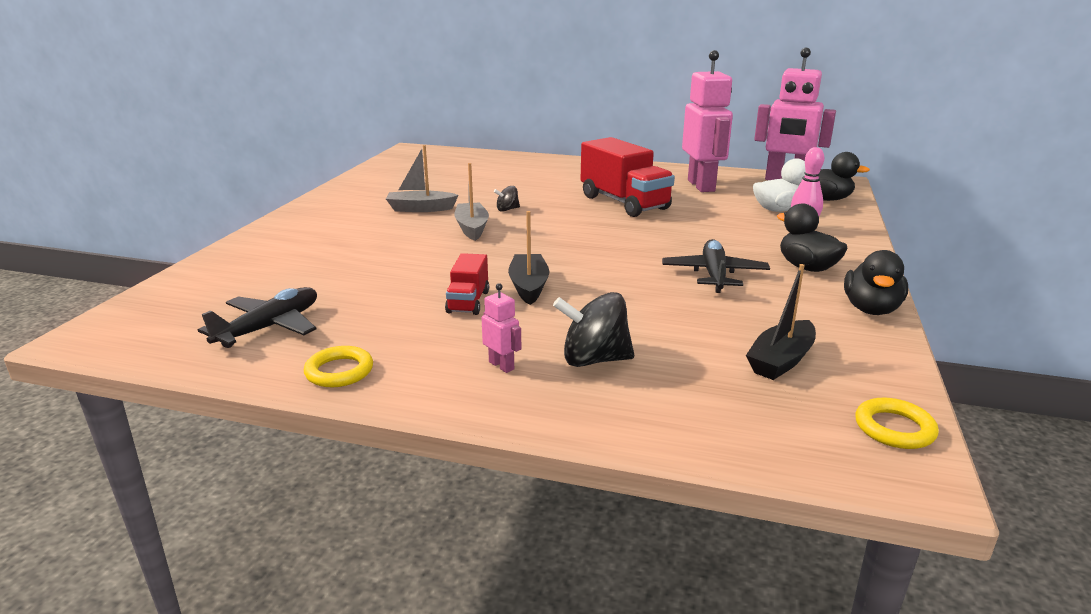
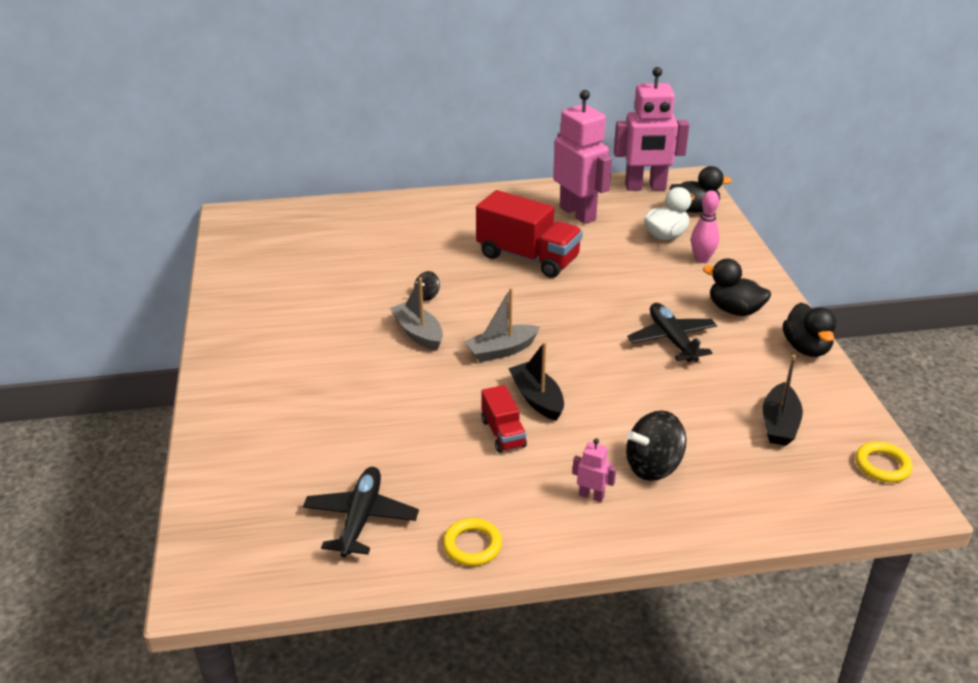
camera: 25 degrees left, 10 degrees up
grey boat [386,145,459,212] -> grey boat moved to [464,288,540,362]

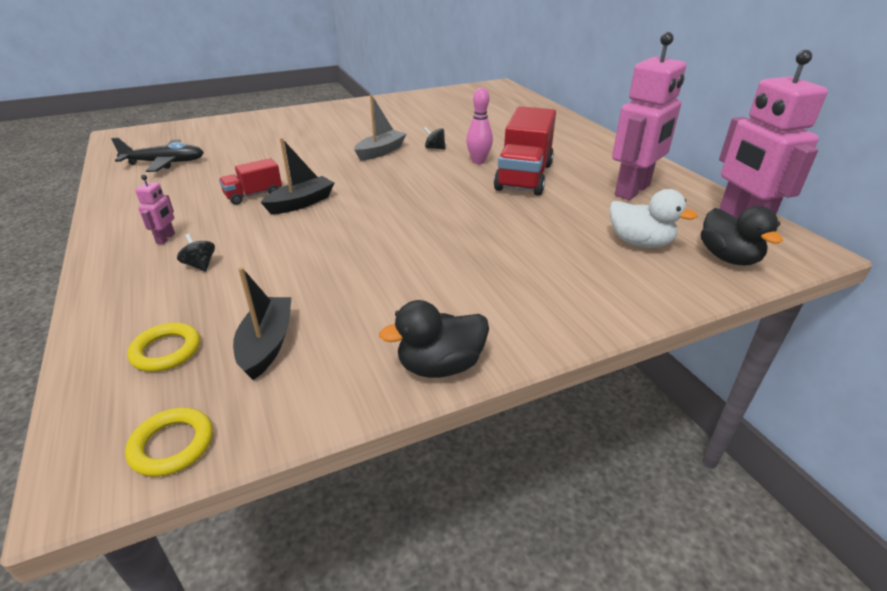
camera: 75 degrees right, 0 degrees up
yellow ring [443,518,502,566] -> yellow ring moved to [127,323,200,372]
grey boat [464,288,540,362] -> none
black spinning top [626,410,686,481] -> black spinning top [177,234,215,272], size x0.52
black plane [627,303,717,362] -> none
pink bowling pin [691,190,719,263] -> pink bowling pin moved to [466,88,493,164]
black duck [703,258,771,316] -> none
black boat [763,355,803,446] -> black boat turned 90 degrees clockwise [233,267,292,380]

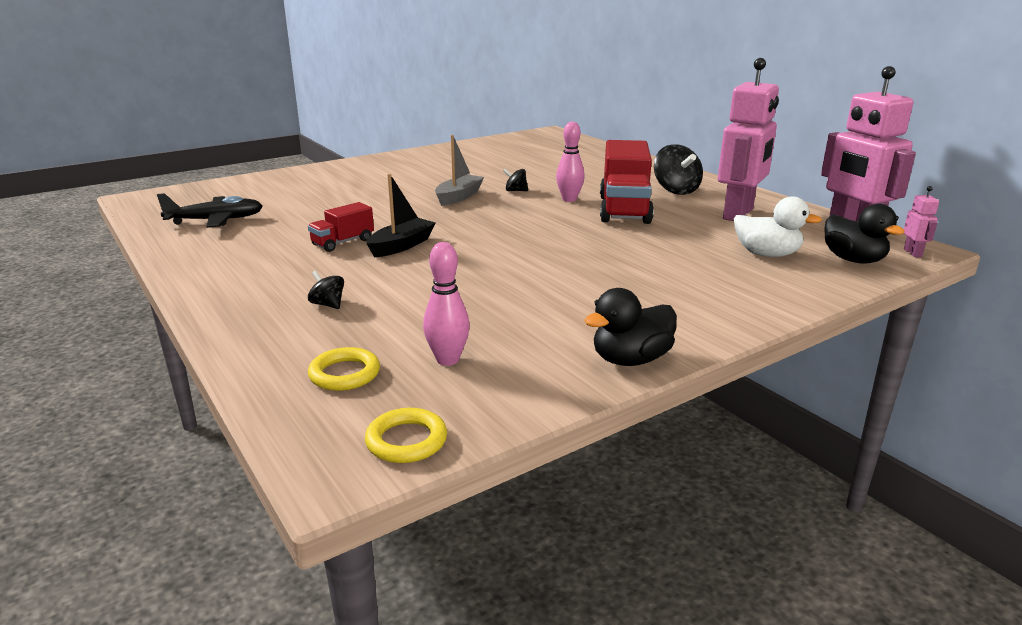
camera: 10 degrees left, 10 degrees down
pink robot [135,175,175,244] -> pink robot moved to [904,186,939,257]
black boat [233,267,292,380] -> pink bowling pin [423,242,470,366]
none -> black spinning top [654,144,703,195]

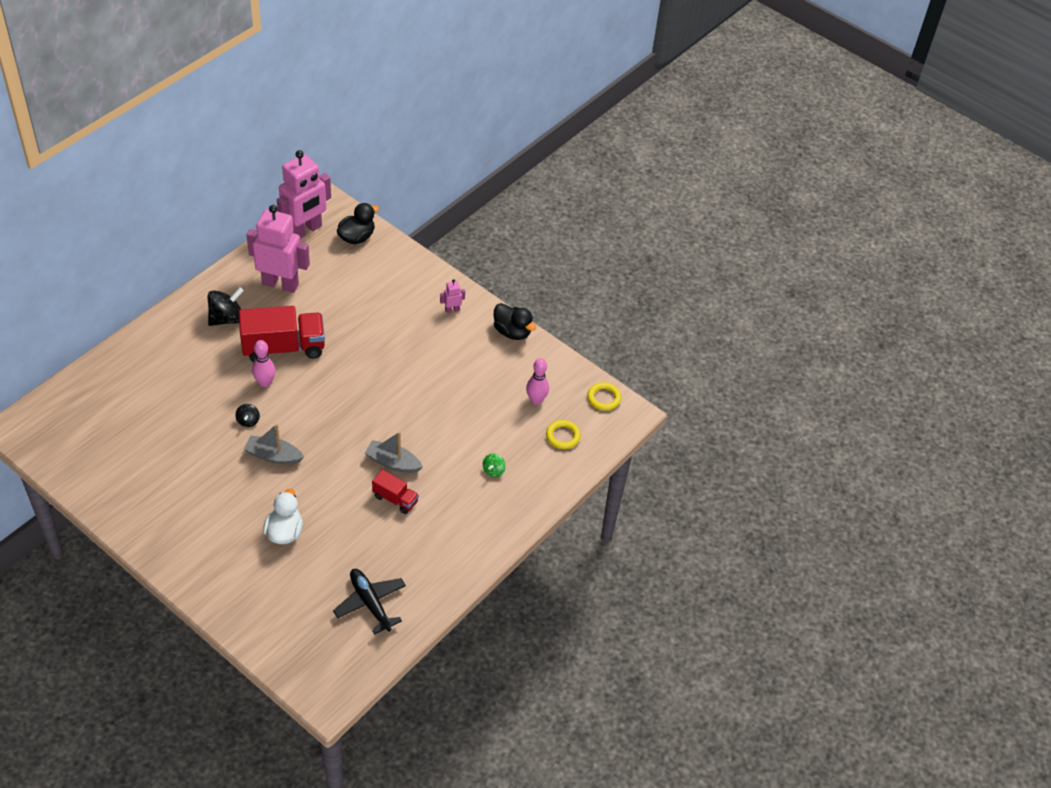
camera: 110 degrees left, 25 degrees up
black spinning top [308,271,344,309] -> green spinning top [483,453,506,477]
black boat [366,174,435,258] -> grey boat [365,432,423,473]
white duck [734,196,822,257] -> white duck moved to [263,489,303,544]
pink robot [904,186,939,257] -> pink robot moved to [440,279,465,313]

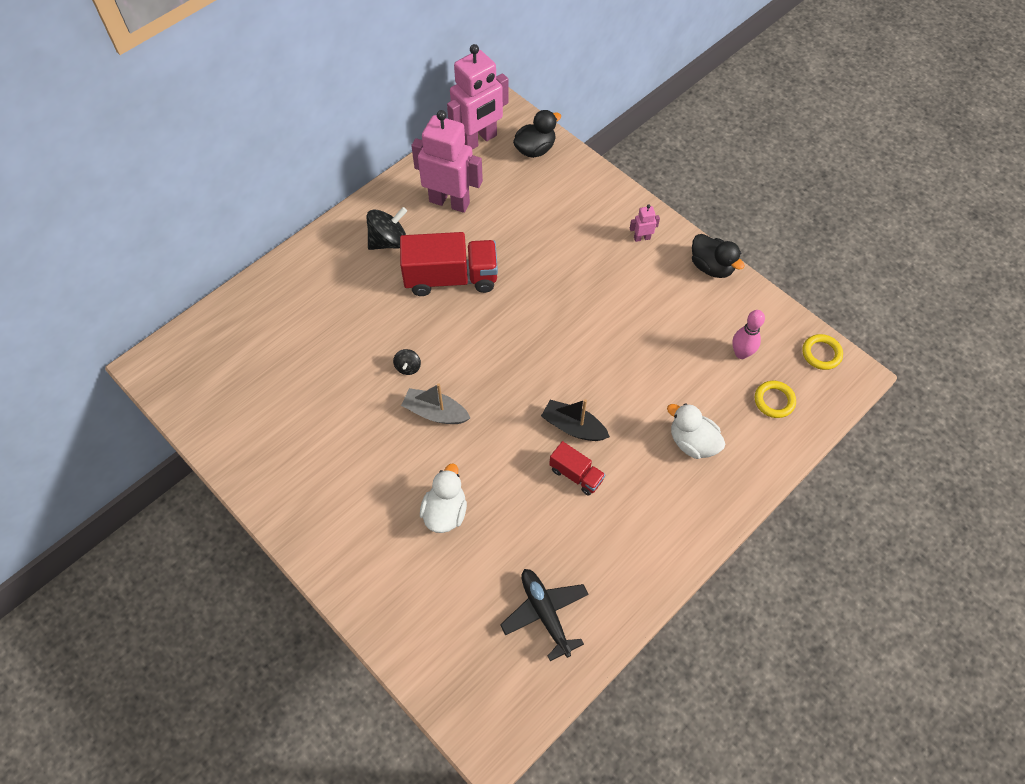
camera: 10 degrees right, 10 degrees up
pink bowling pin [252,340,275,387] -> none
grey boat [365,432,423,473] -> black boat [541,399,610,441]
green spinning top [483,453,506,477] -> white duck [667,403,725,459]

